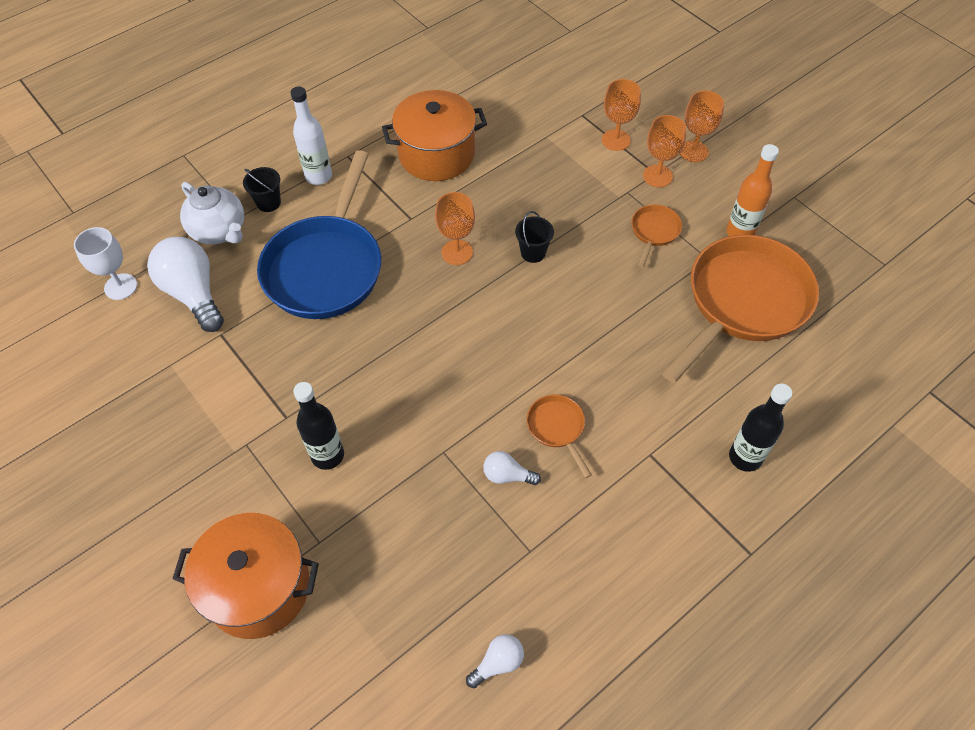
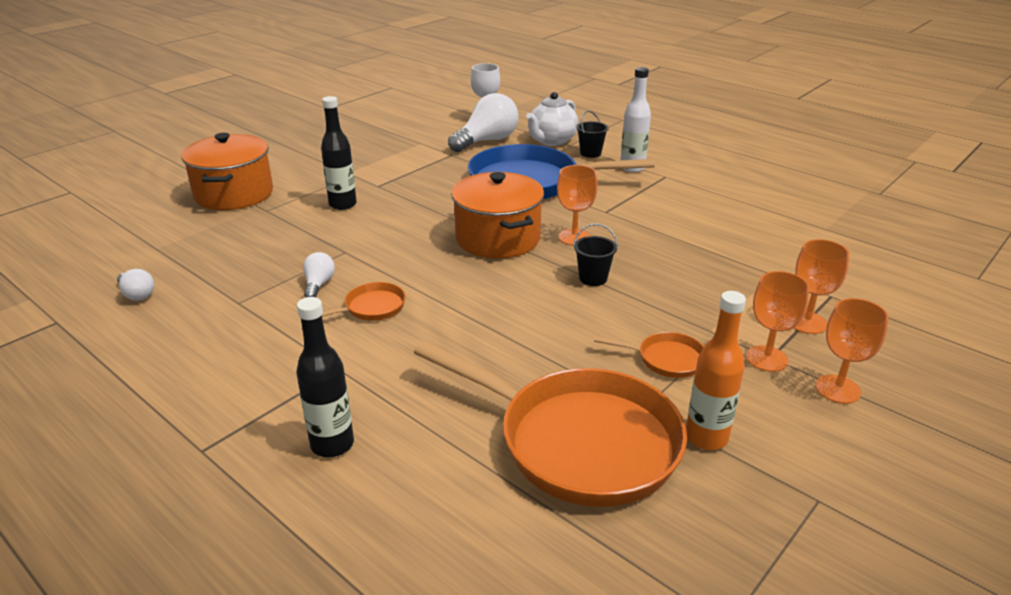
camera: 80 degrees right, 25 degrees down
orange pot [382,90,487,181] -> orange pot moved to [451,172,544,259]

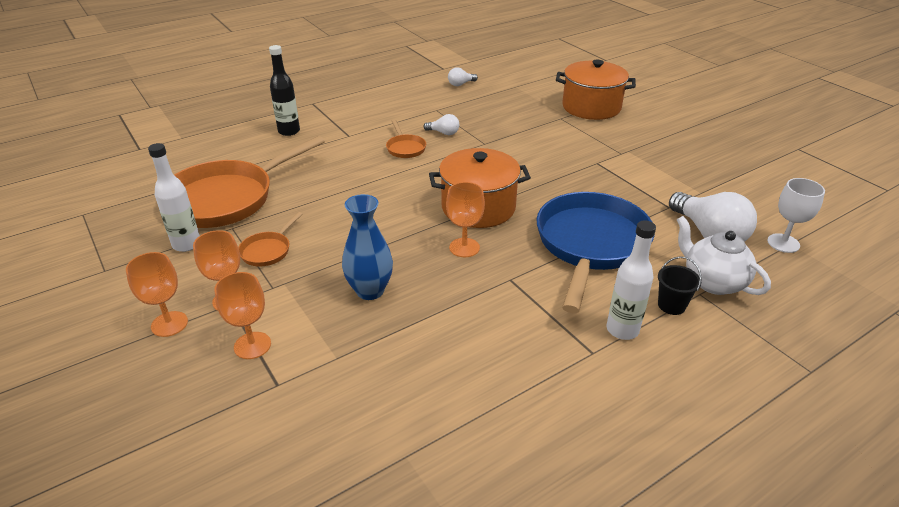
camera: 105 degrees right, 5 degrees up
black bottle [321,96,357,210] -> none
black bucket [573,223,618,286] -> none
orange bottle [686,291,746,450] -> white bottle [148,143,200,252]
none -> blue vase [342,194,393,300]

